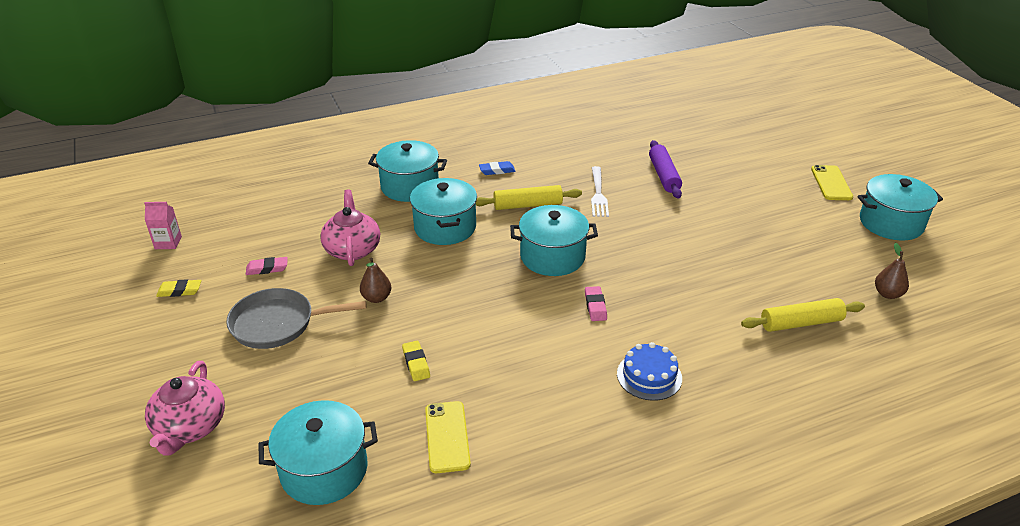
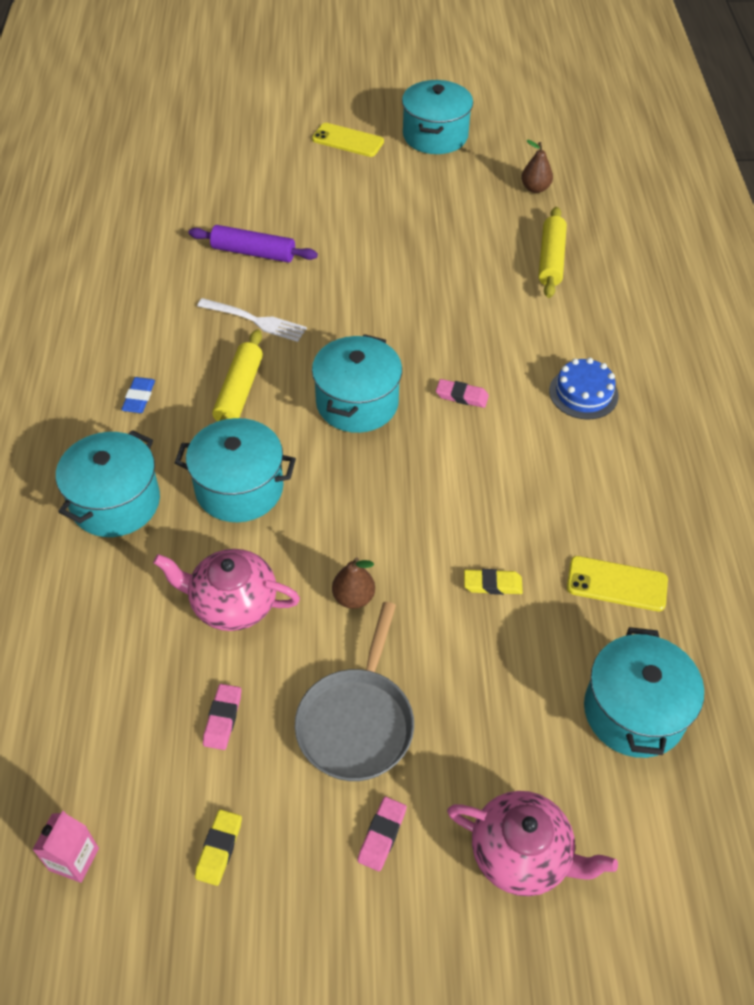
camera: 70 degrees left, 15 degrees up
none -> pink eraser [357,797,407,871]

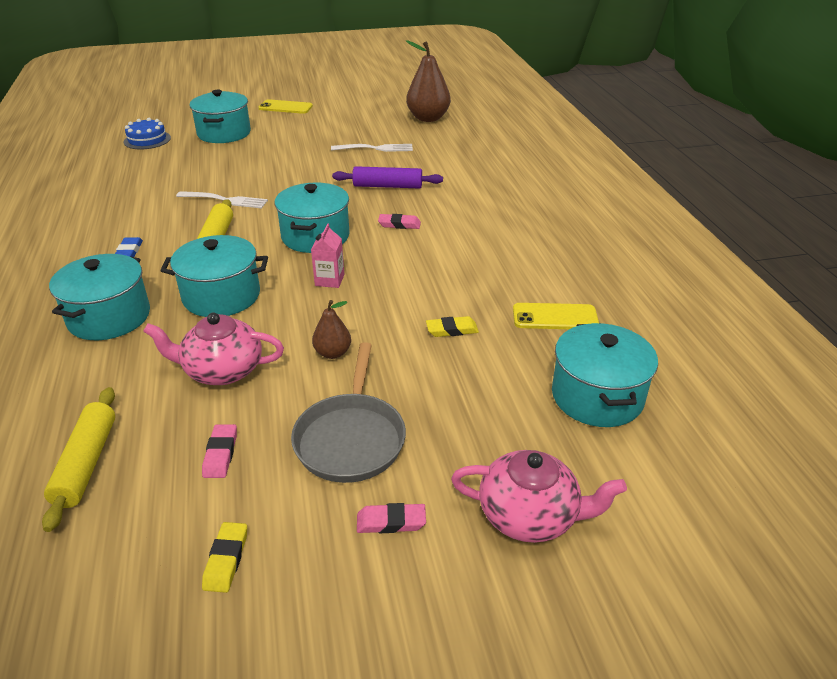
camera: 10 degrees left, 15 degrees down
pink carton [32,811,99,883] -> pink carton moved to [311,224,344,288]
purple rolling pin [189,225,318,263] -> purple rolling pin moved to [332,166,443,189]
pink eraser [357,797,407,871] -> pink eraser turned 75 degrees clockwise [357,503,426,533]
turquoise pot [402,80,473,154] -> turquoise pot moved to [190,90,251,143]
brown pear [521,140,553,193] -> brown pear [406,40,451,122], size x1.92
yellow rolling pin [539,207,567,298] -> yellow rolling pin moved to [42,387,115,532]
blue cake [549,358,619,420] -> blue cake moved to [124,118,171,150]
none -> white fork [331,144,413,152]

